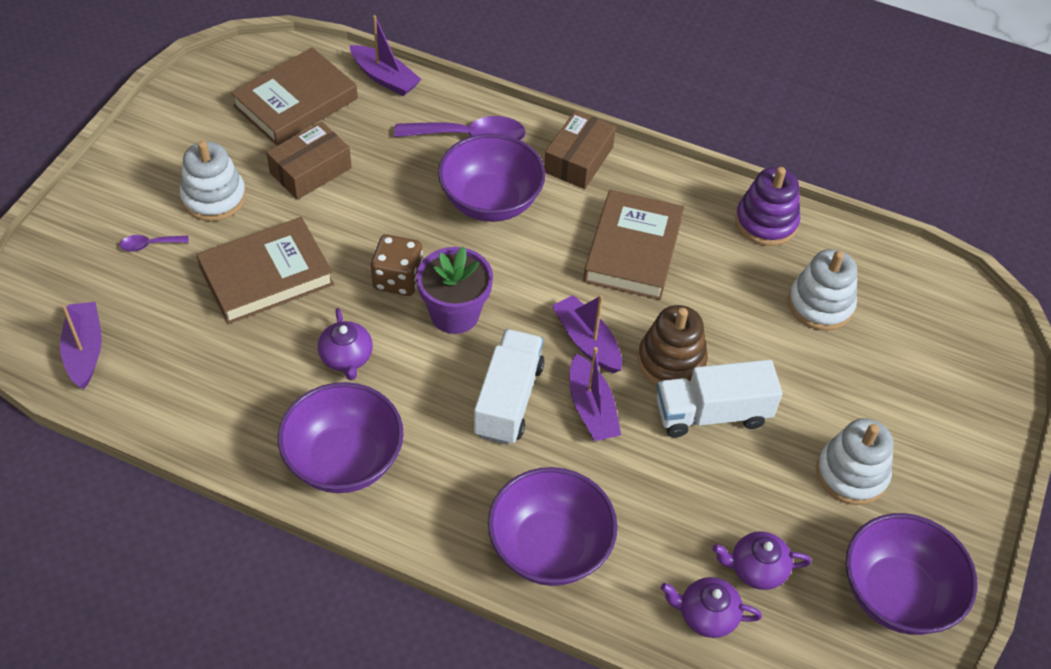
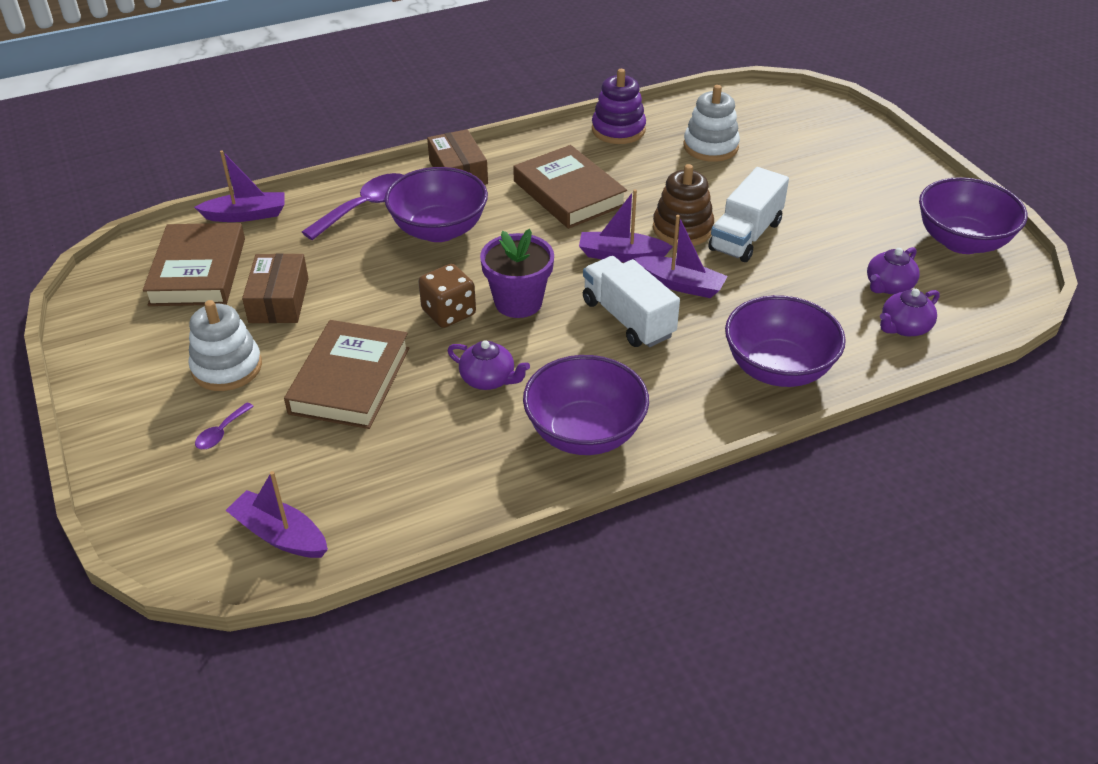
camera: 45 degrees left, 10 degrees down
white stacking toy [816,418,893,505] -> none

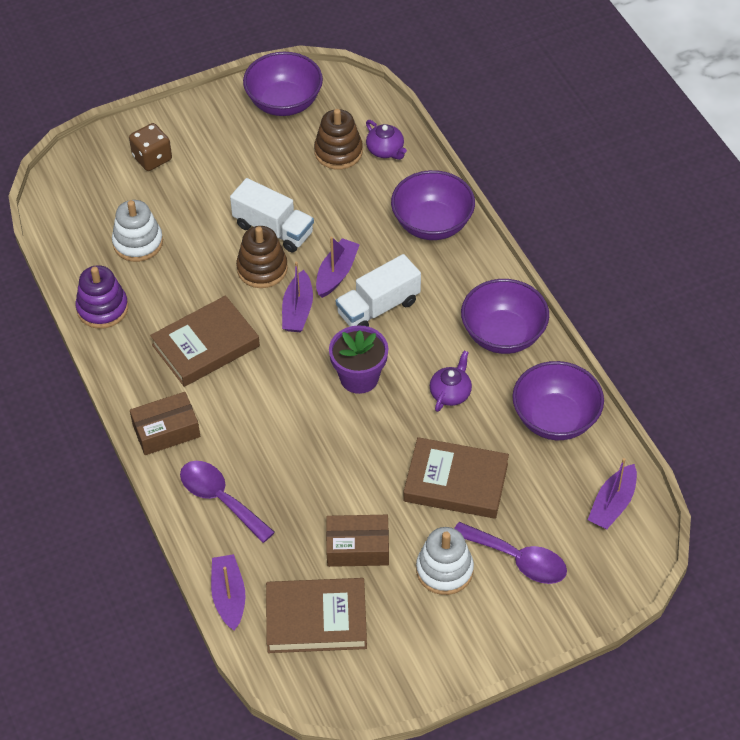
camera: 90 degrees left, 10 degrees up
purple spoon [195,402,254,449] -> purple spoon [454,522,567,584], size x2.11
purple bowl [384,167,488,242] -> purple bowl moved to [512,361,604,440]
brown dice [418,264,476,328] -> brown dice moved to [129,123,172,171]
purple teapot [867,247,920,294] -> brown stacking toy [314,109,363,170]

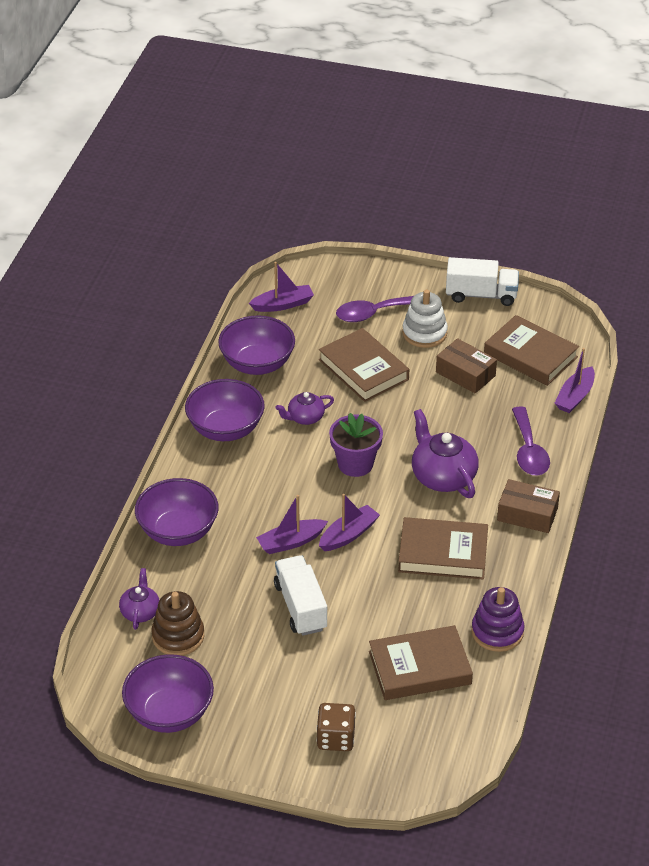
camera: 140 degrees left, 10 degrees down
white stacking toy [112,200,163,262] -> brown book [369,625,473,700]
brown stacking toy [236,226,288,288] -> none
white truck [336,254,421,327] -> white truck moved to [446,257,519,306]
purple spoon [454,522,567,584] -> purple spoon turned 90 degrees counterclockwise [336,296,413,322]
none -> purple teapot [412,409,479,498]

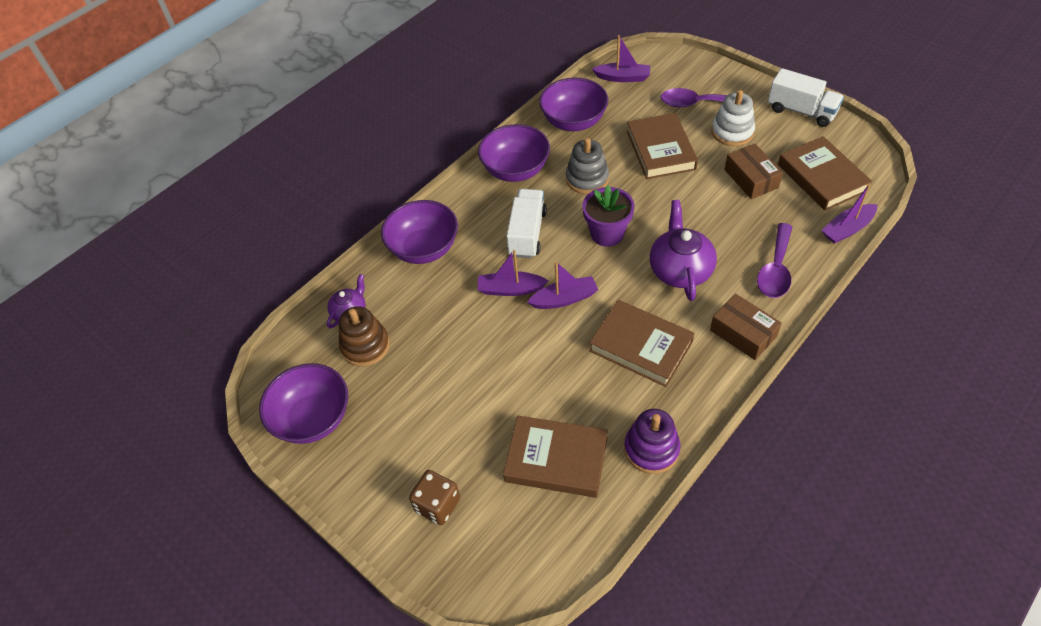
camera: 30 degrees right, 10 degrees up
white truck [274,555,327,636] -> white truck moved to [506,189,547,258]
purple teapot [276,392,334,425] -> grey stacking toy [566,138,609,194]

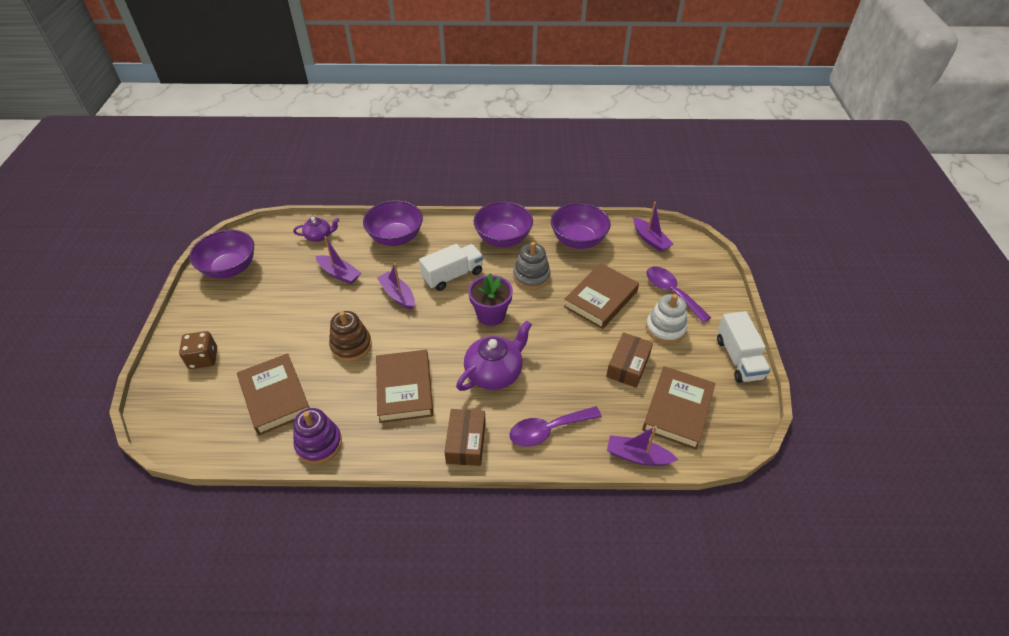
camera: 45 degrees right, 5 degrees down
brown stacking toy [339,306,390,366] -> brown stacking toy moved to [329,311,372,362]
purple boat [527,262,598,309] -> purple boat moved to [316,236,361,284]

